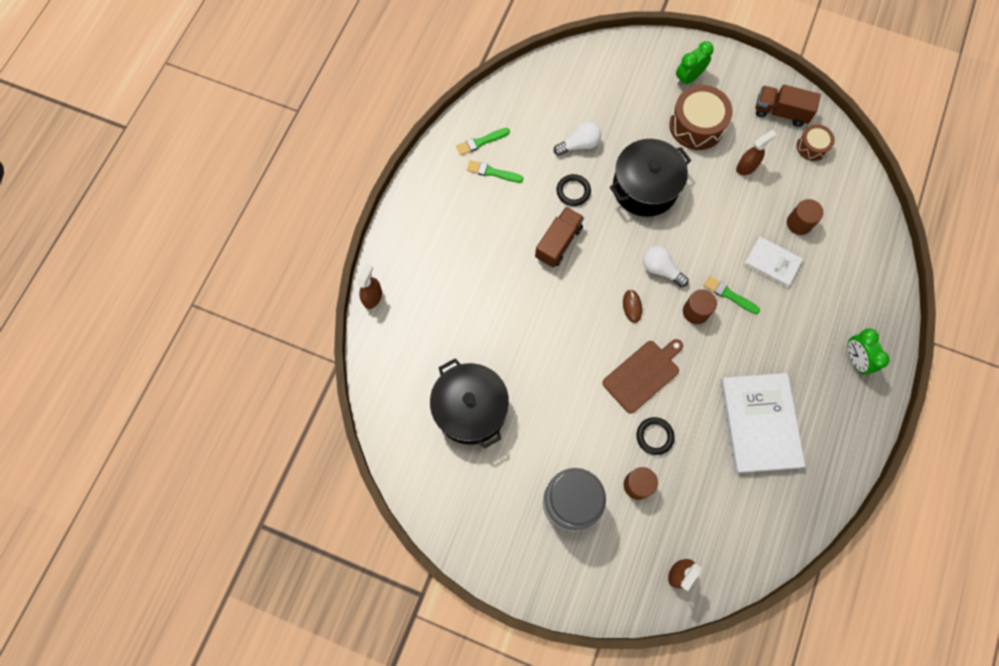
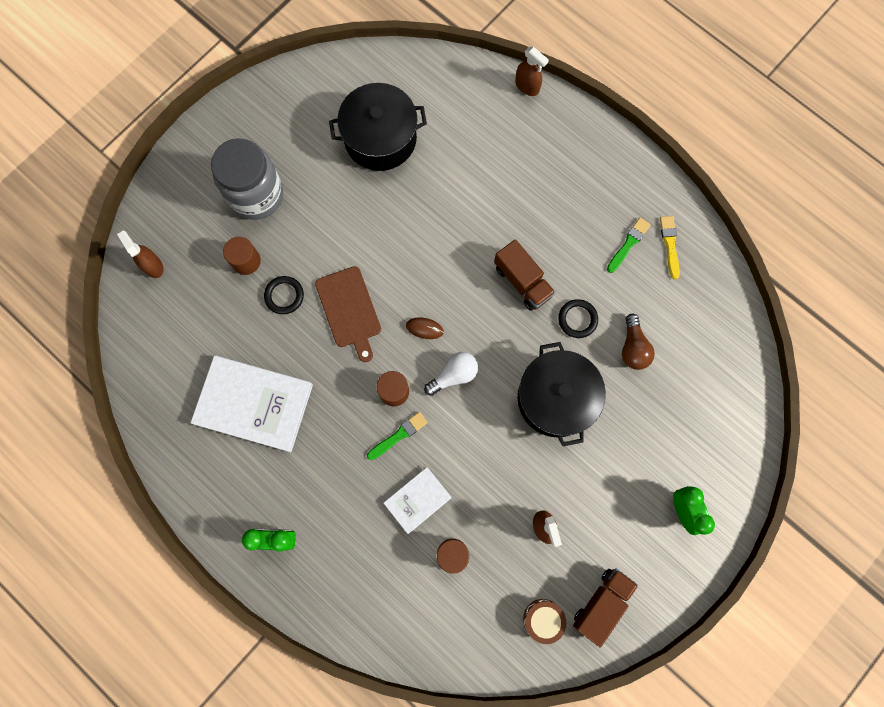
camera: 110 degrees right, 5 degrees up
green brush [456,128,510,156] -> yellow brush [660,216,680,279]
white light bulb [554,122,601,156] -> brown light bulb [622,314,655,370]
brown drum [669,85,733,150] -> none

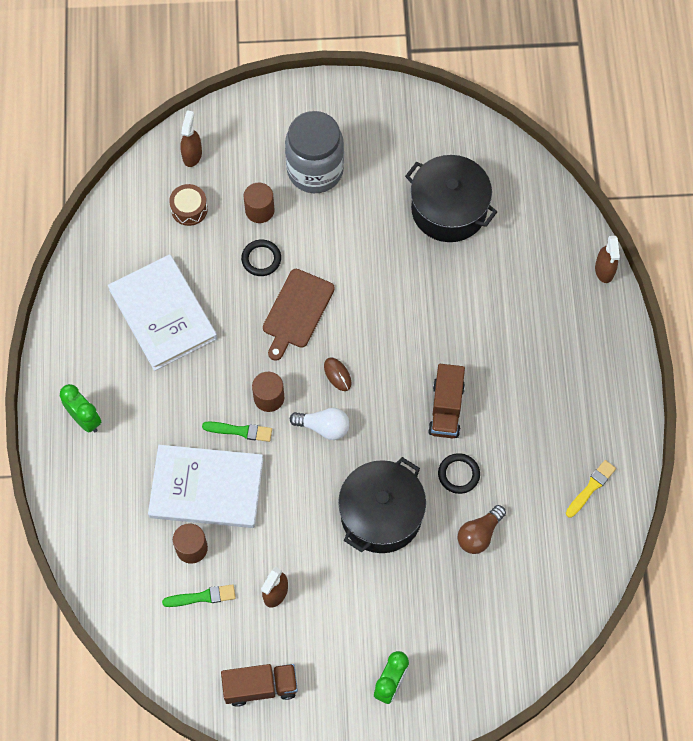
camera: 45 degrees right, 10 degrees down
white book [384,467,452,534] -> white book [148,445,263,528], size x1.86
brown drum [523,599,566,644] -> brown drum moved to [169,184,208,226]
green brush [607,218,651,273] -> green brush moved to [162,584,236,607]

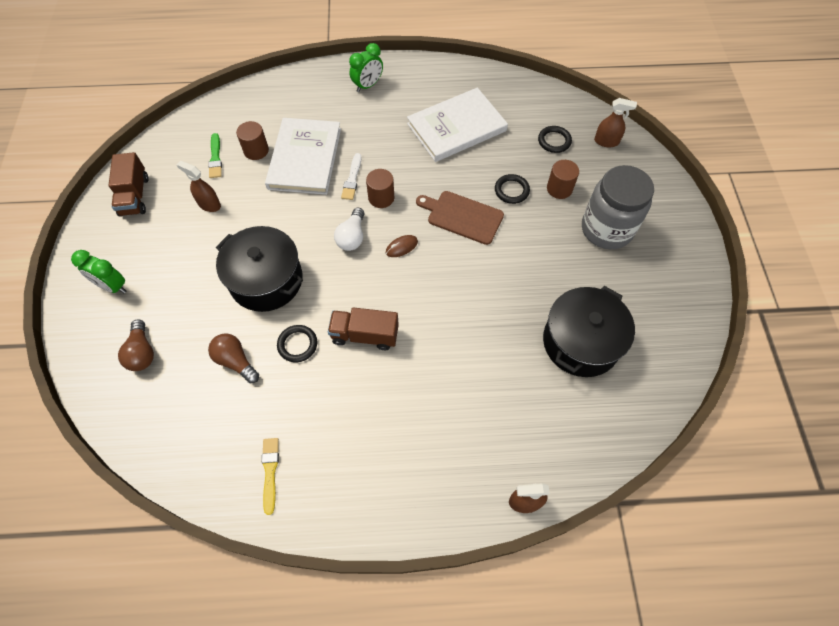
camera: 90 degrees right, 5 degrees down
brown drum [169,184,208,226] -> black ring [538,126,572,153]
green brush [202,422,272,442] -> white brush [341,153,361,200]
yellow brush [566,460,616,518] -> yellow brush turned 135 degrees counterclockwise [262,438,279,515]
none -> brown light bulb [118,320,154,371]

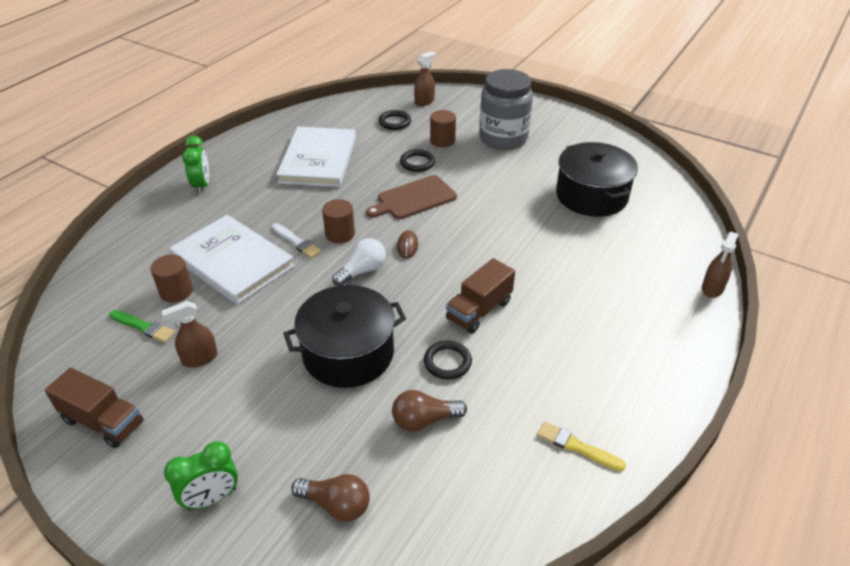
camera: 55 degrees left, 20 degrees down
white light bulb [334,208,364,251] -> white light bulb turned 90 degrees counterclockwise [332,238,386,286]

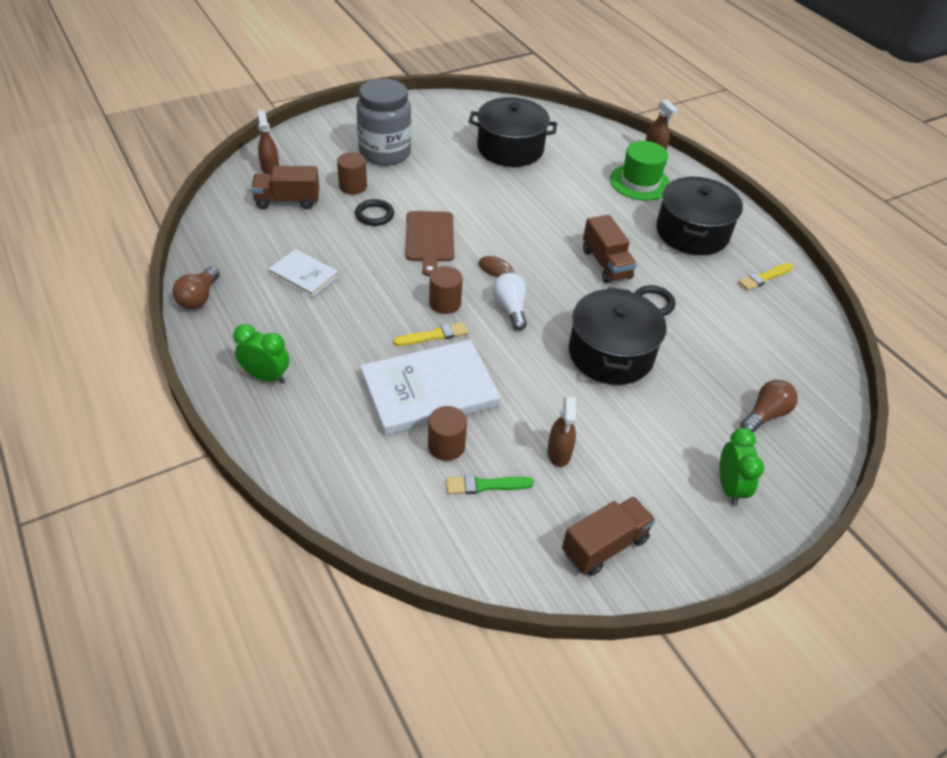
camera: 65 degrees left, 5 degrees up
green brush [109,310,175,343] -> green brush turned 150 degrees counterclockwise [446,475,534,494]
white brush [272,223,322,258] -> yellow brush [393,322,468,346]
white book [276,127,356,187] -> white book [269,249,338,297], size x0.54
black ring [378,110,411,130] -> brown truck [251,166,319,209]
brown light bulb [392,390,467,432] -> brown light bulb moved to [172,266,220,309]
none -> green hat [610,141,670,201]
none -> black pot [656,177,743,255]

